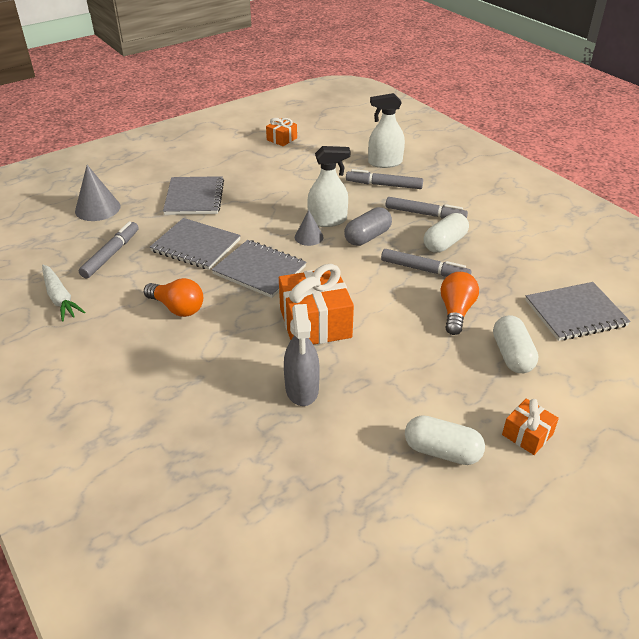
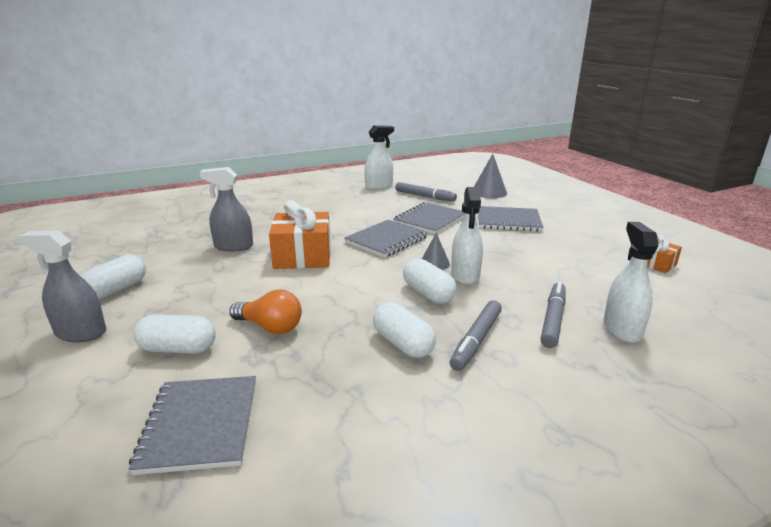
camera: 100 degrees right, 15 degrees down
white carrot [42,264,85,322] -> white spray bottle [364,125,394,190]
orange light bulb [144,278,203,317] -> none
grey capsule [344,207,392,246] -> white capsule [403,258,457,304]
grey marker [381,249,471,277] -> none
orange gift [502,399,559,455] -> grey spray bottle [18,231,106,342]

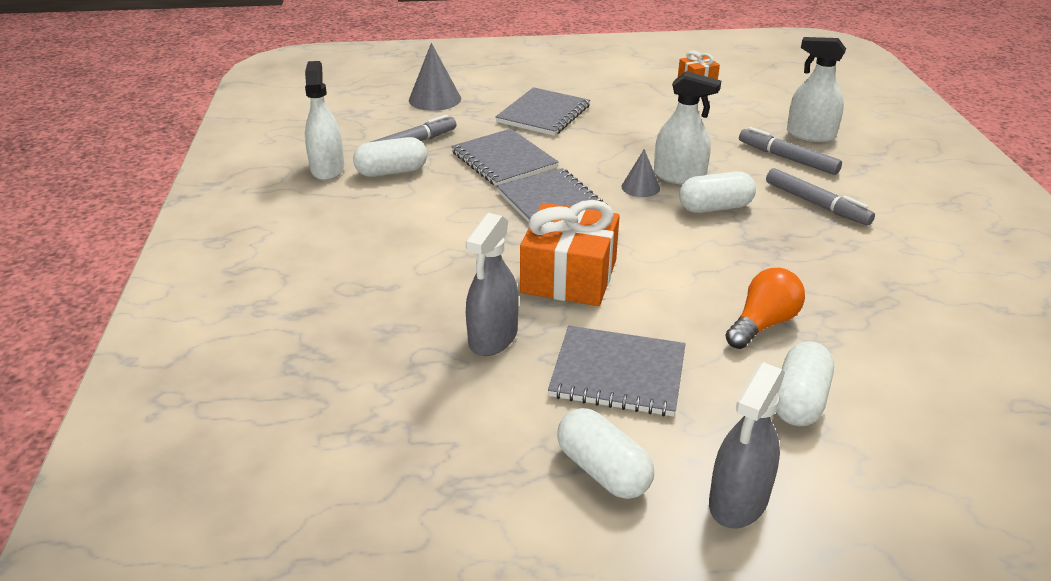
camera: 70 degrees left, 10 degrees up
grey notebook [129,376,256,475] -> grey notebook moved to [548,326,686,417]
white capsule [373,302,436,358] -> white capsule moved to [353,137,427,177]

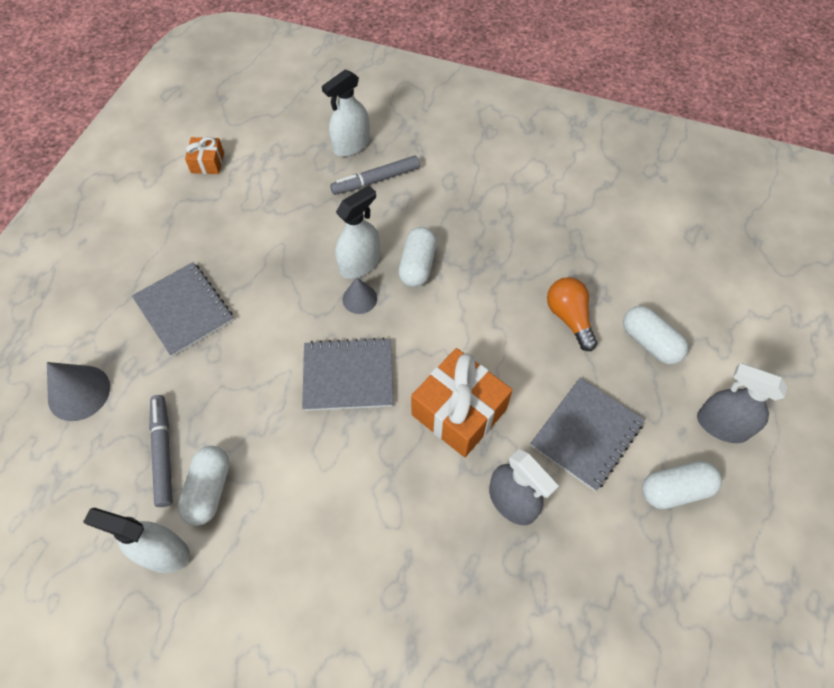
camera: 65 degrees left, 25 degrees up
grey notebook [451,129,558,186] -> none
grey spray bottle [709,362,785,528] -> grey spray bottle turned 150 degrees clockwise [697,363,787,443]
grey marker [766,168,875,226] -> none

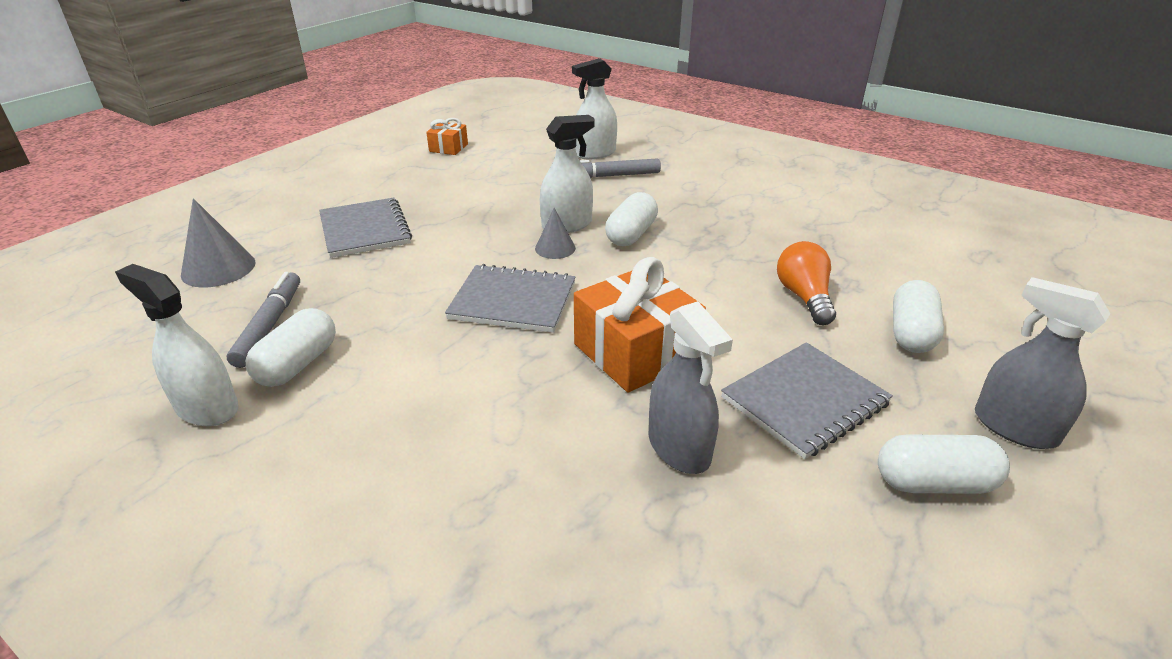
camera: 15 degrees right, 25 degrees down
white capsule [623,306,688,364] -> white capsule turned 45 degrees clockwise [893,280,944,353]

